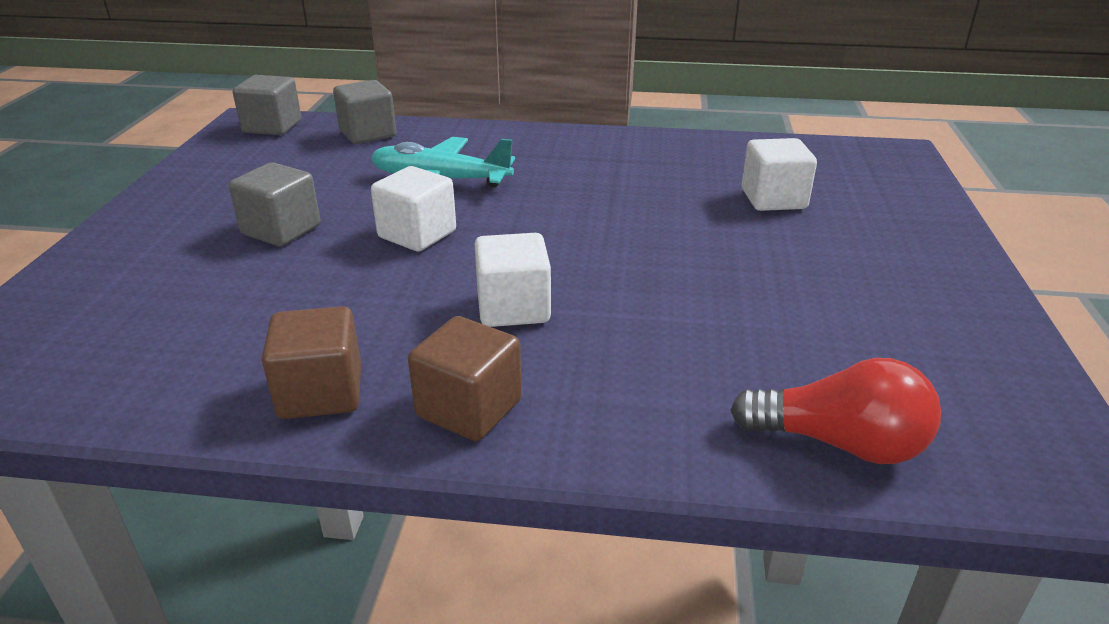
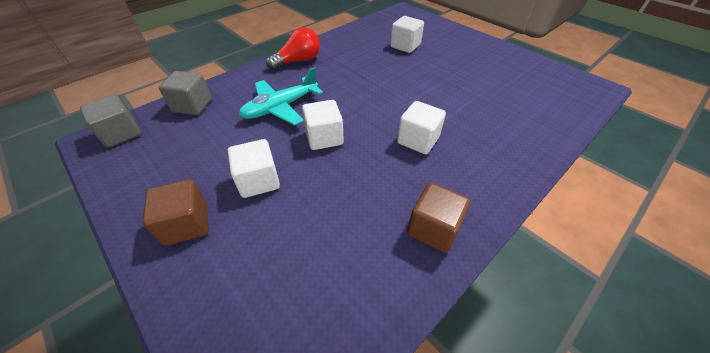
camera: 50 degrees left, 15 degrees up
grey cube [229,162,320,246] -> white cube [228,139,280,198]
brown cube [408,316,522,441] -> brown cube moved to [143,179,208,246]
red light bulb [731,358,941,464] -> red light bulb moved to [266,27,320,70]

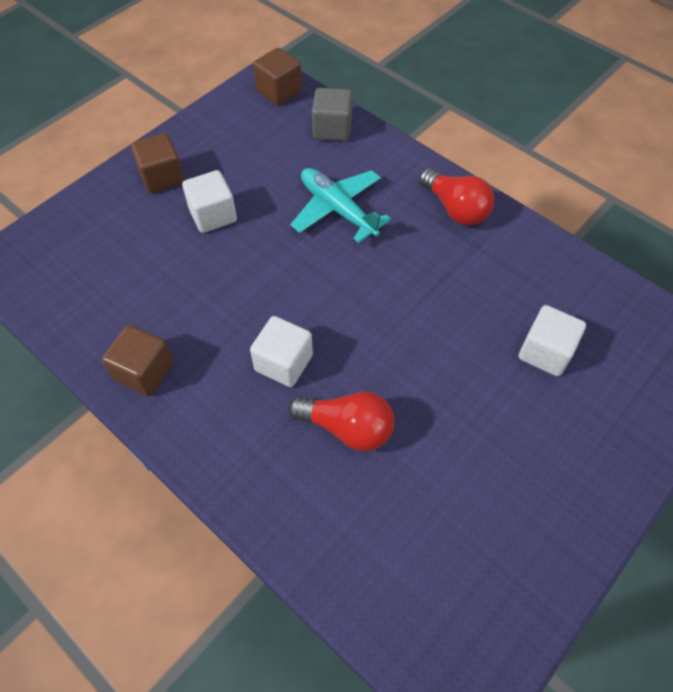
camera: 85 degrees right, 10 degrees up
grey cube [80,95,141,148] -> brown cube [253,48,302,105]
white cube [302,100,344,150] -> none
none -> red light bulb [288,392,394,451]

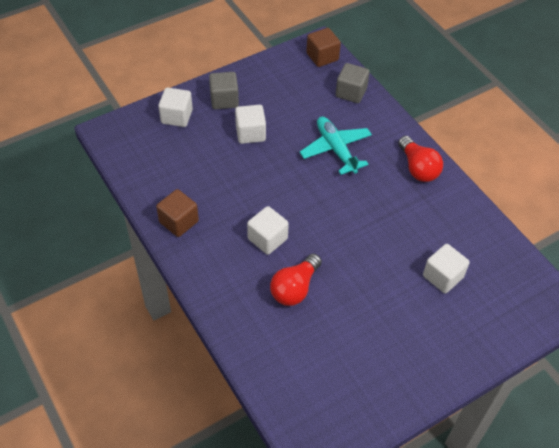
camera: 15 degrees right, 5 degrees down
brown cube [131,133,185,194] -> grey cube [209,72,239,109]
red light bulb [288,392,394,451] -> red light bulb turned 90 degrees clockwise [270,254,322,306]
none -> white cube [158,87,193,127]

